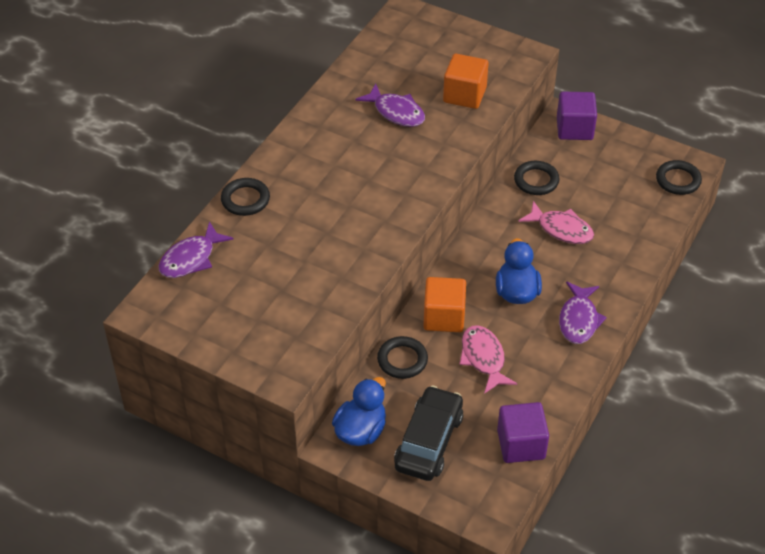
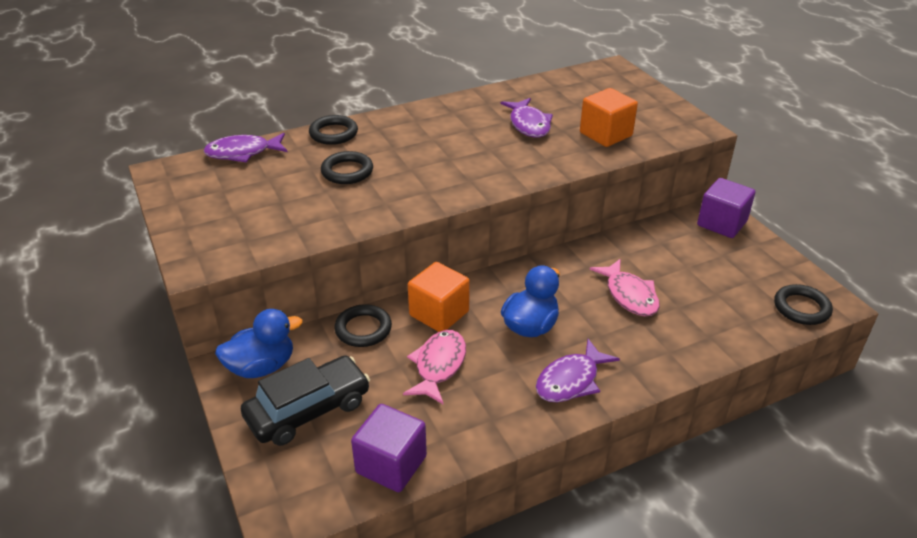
camera: 35 degrees right, 10 degrees down
black ring [514,161,559,195] -> black ring moved to [321,151,373,184]

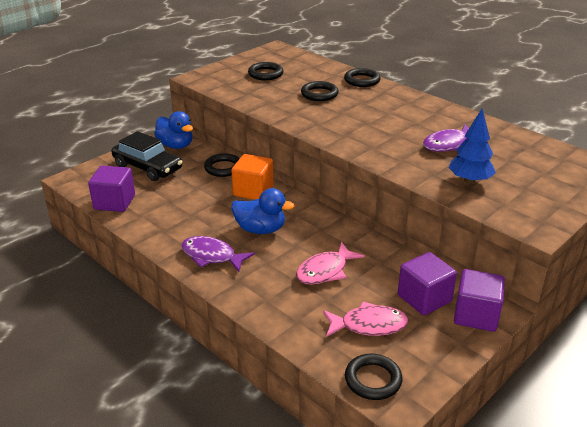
camera: 70 degrees right, 5 degrees down
purple fish [204,133,288,163] -> none
pink fish [403,330,466,405] -> pink fish moved to [323,302,408,337]
orange cube [580,88,638,147] -> blue tree [448,109,496,184]
none -> black ring [248,62,284,80]
none -> purple cube [398,252,457,316]

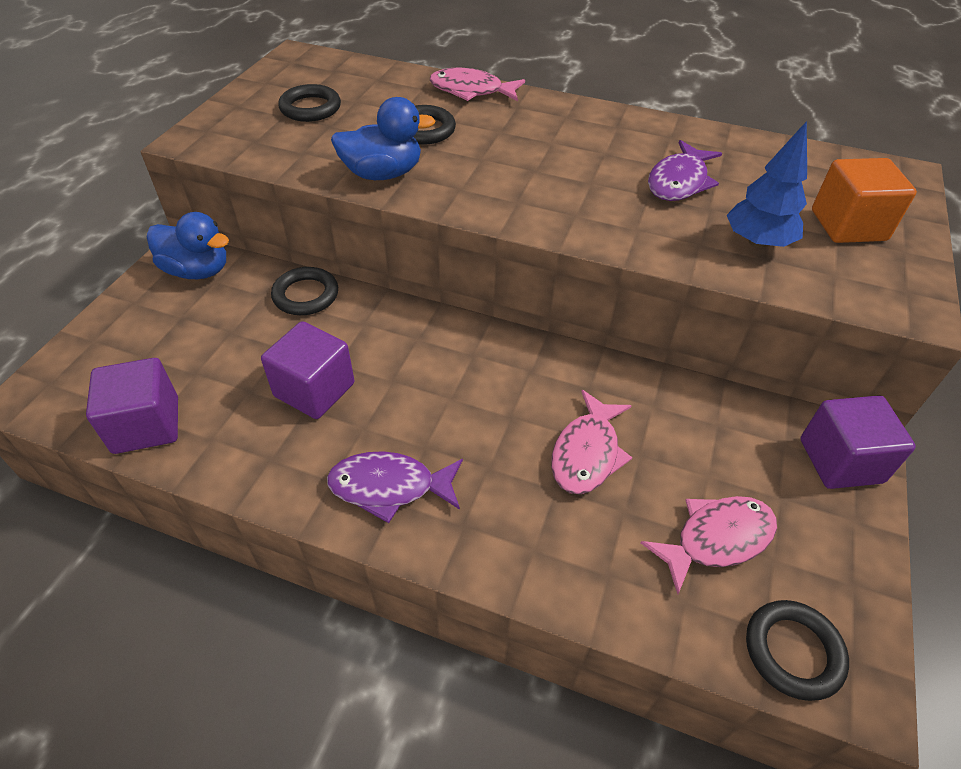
camera: 25 degrees left, 15 degrees up
black car [111,131,182,181] -> none
orange cube [231,154,274,200] -> orange cube moved to [812,158,917,243]
blue duck [231,188,295,234] -> blue duck moved to [331,97,436,180]
black ring [344,68,380,87] -> pink fish [430,68,525,101]
purple cube [398,252,457,316] -> purple cube moved to [261,321,354,419]

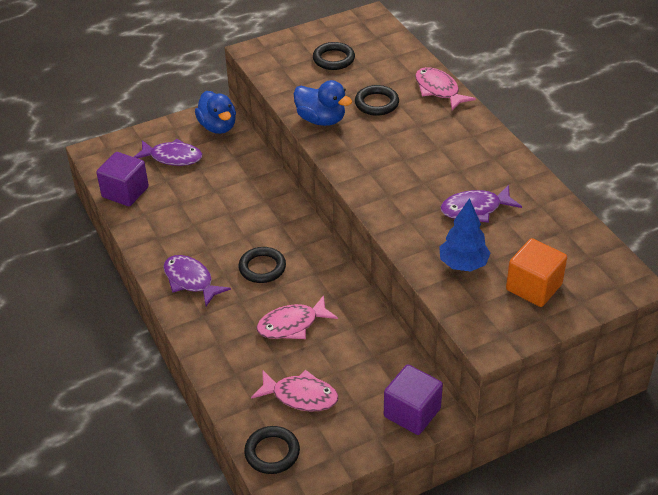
camera: 45 degrees right, 5 degrees down
purple cube [261,321,354,419] -> none
black ring [271,267,338,315] -> black ring moved to [238,247,286,283]
none -> purple fish [134,139,202,166]

